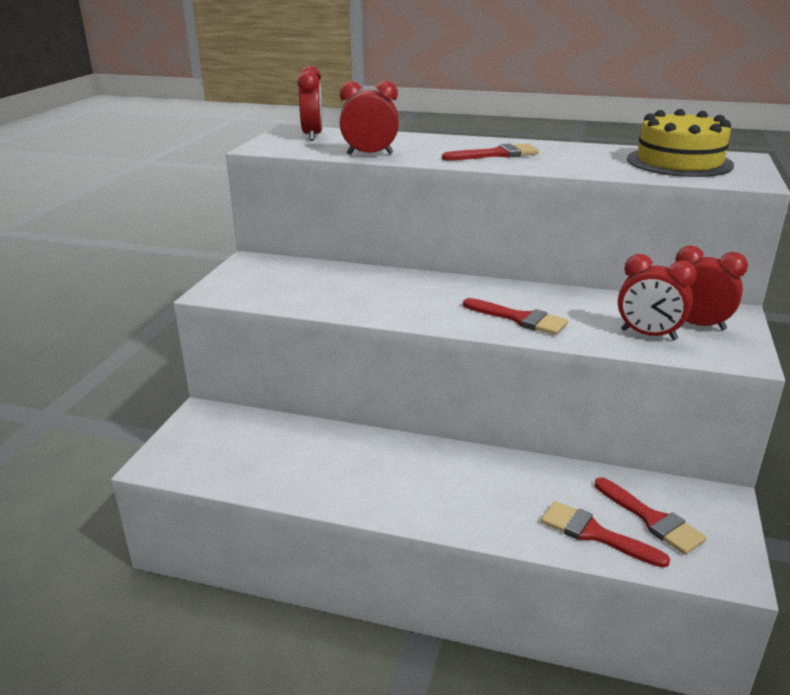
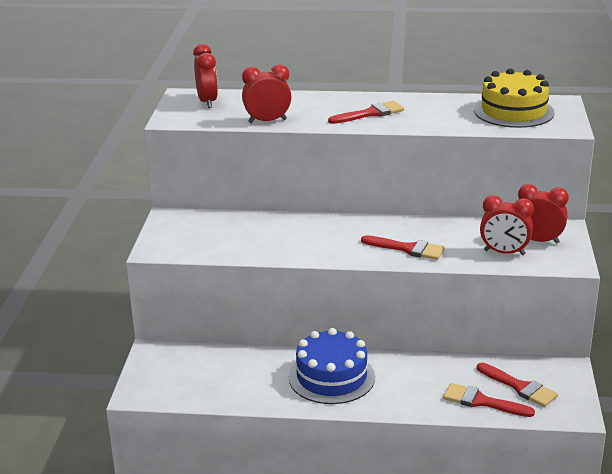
camera: 10 degrees left, 0 degrees up
none -> blue cake [289,328,375,404]

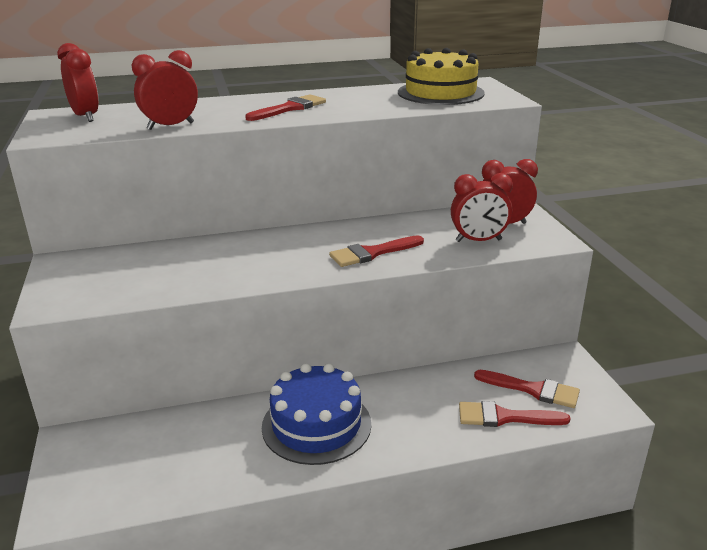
camera: 20 degrees left, 0 degrees up
red brush [361,235,445,260] -> red brush turned 150 degrees clockwise [329,235,424,267]

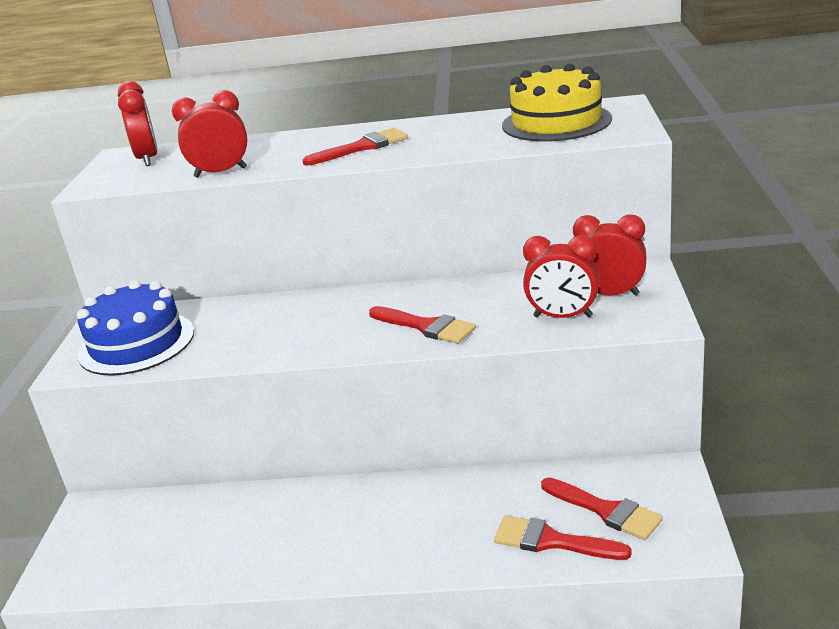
camera: 20 degrees right, 0 degrees up
blue cake [262,363,371,465] -> blue cake moved to [77,280,194,376]
red brush [329,235,424,267] -> red brush turned 135 degrees counterclockwise [369,306,476,344]

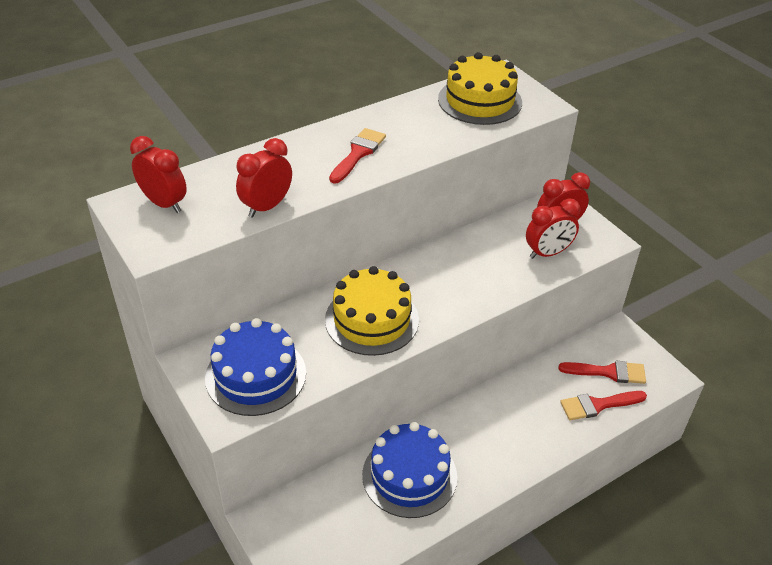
camera: 40 degrees left, 15 degrees up
red brush [369,306,476,344] -> none
none -> yellow cake [325,266,419,356]
none -> blue cake [362,422,457,518]

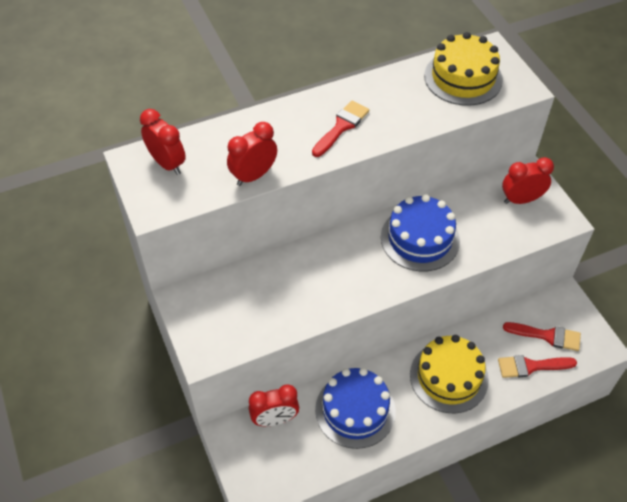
camera: 10 degrees right, 10 degrees up
blue cake [205,318,306,416] -> blue cake moved to [381,194,460,271]
yellow cake [325,266,419,356] -> yellow cake moved to [410,335,489,413]
red clock [526,198,580,259] -> red clock moved to [249,384,299,426]

